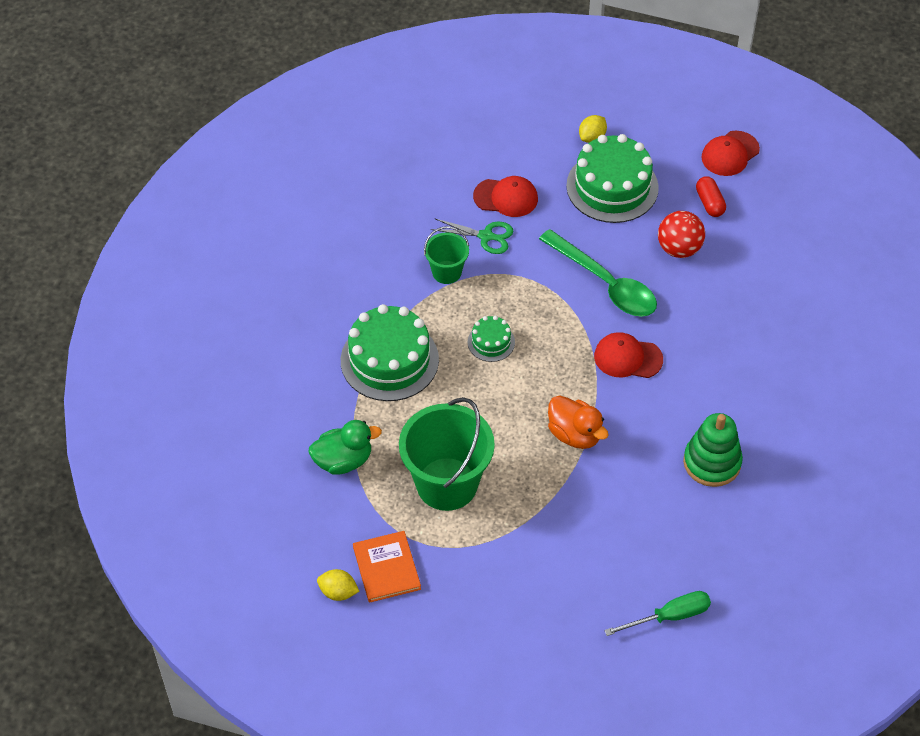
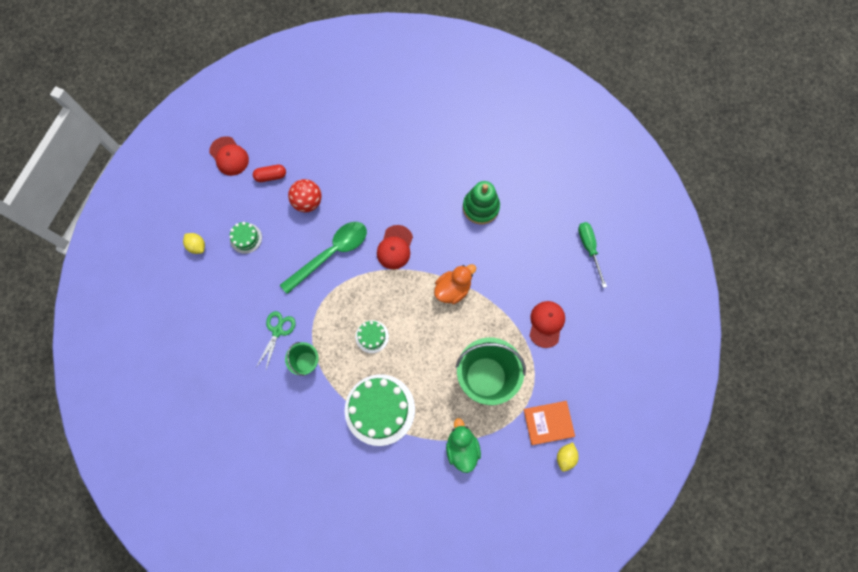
camera: 85 degrees left, 20 degrees up
red cap [473,176,538,217] -> red cap moved to [529,301,565,348]
green cake [566,134,659,223] -> green cake [230,222,262,254], size x0.49

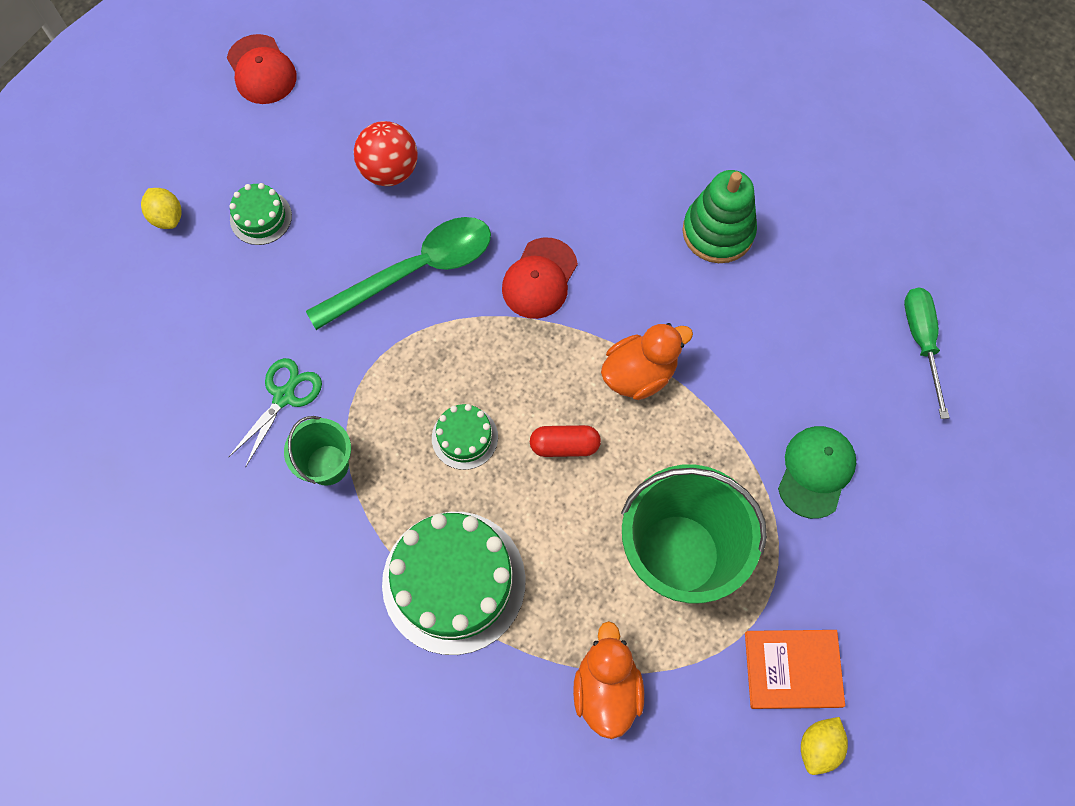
camera: 10 degrees right, 5 degrees down
red capsule [253,165,286,182] -> red capsule moved to [530,425,601,457]
green duck [446,418,481,473] -> orange duck [573,621,644,739]
red cap [529,301,565,348] -> green cap [778,426,856,519]

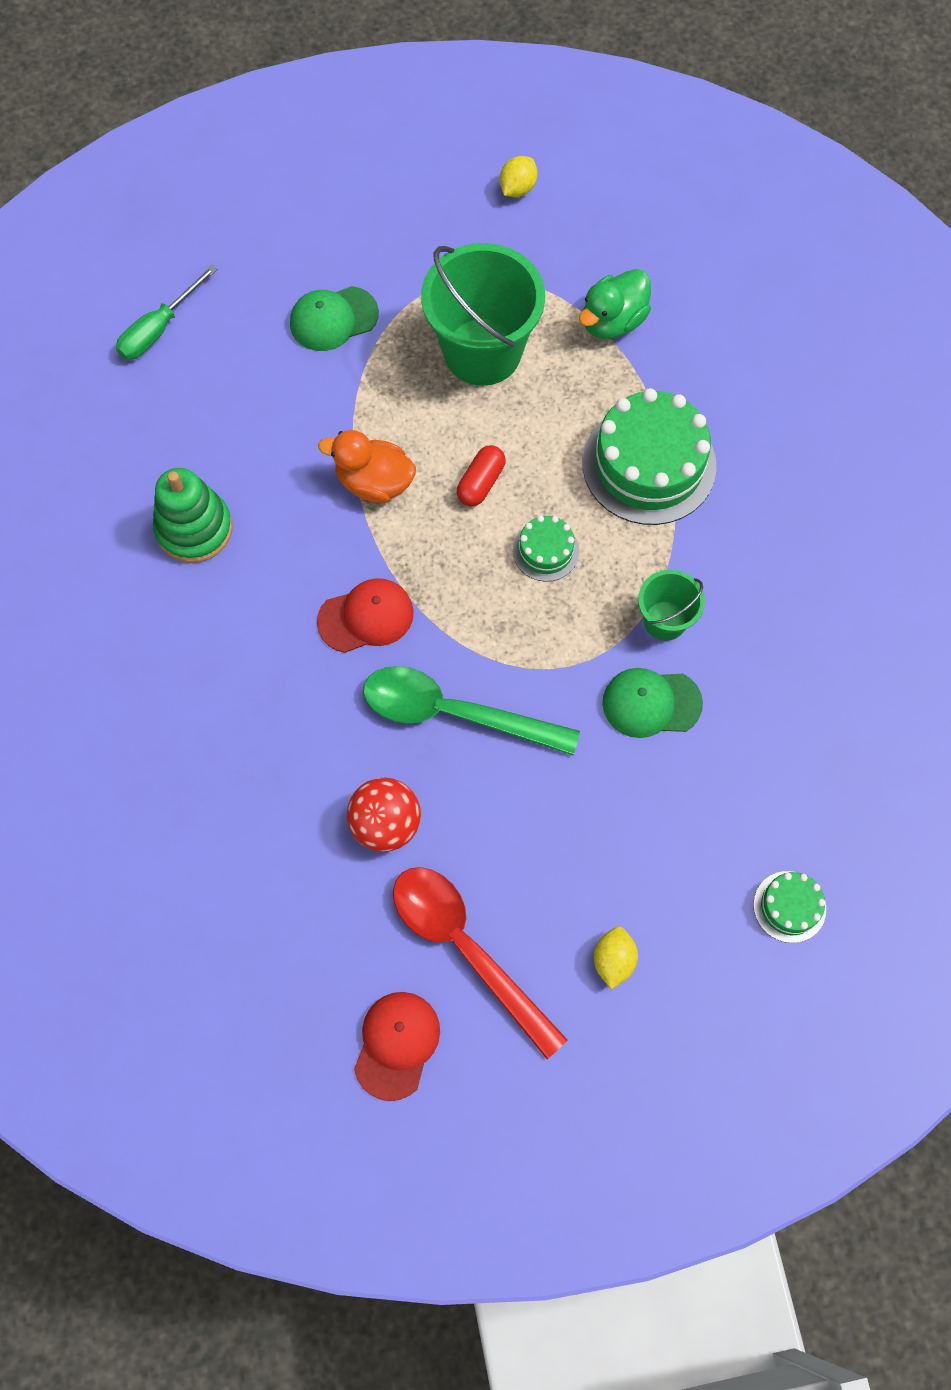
camera: 135 degrees left, 0 degrees up
green cake [229,183,292,245] -> green cake moved to [753,871,826,943]
green scissors [229,358,322,468] -> green cap [602,668,703,738]
red capsule [530,425,601,457] -> red capsule turned 75 degrees clockwise [457,445,506,506]
orange duck [573,621,644,739] -> green duck [579,269,651,339]
orange book [745,630,845,709] -> none
yellow lemon [801,717,848,775] -> yellow lemon turned 45 degrees counterclockwise [500,156,538,197]
none -> red spoon [393,867,568,1059]

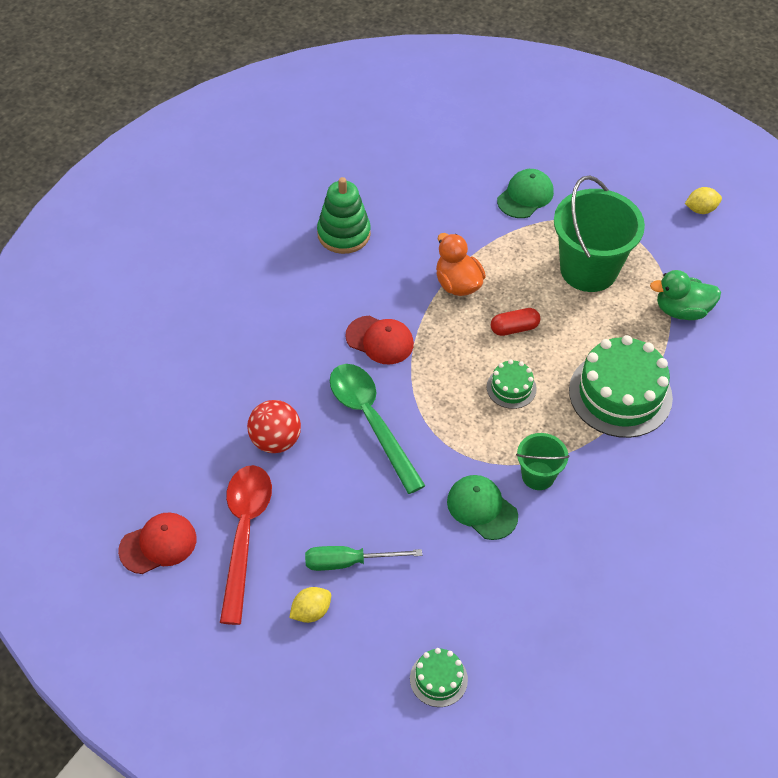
camera: 45 degrees right, 15 degrees down
green screwdriver [116,265,218,360] -> green screwdriver moved to [305,546,422,571]
green cap [290,286,379,351] -> green cap turned 105 degrees clockwise [497,169,554,218]

